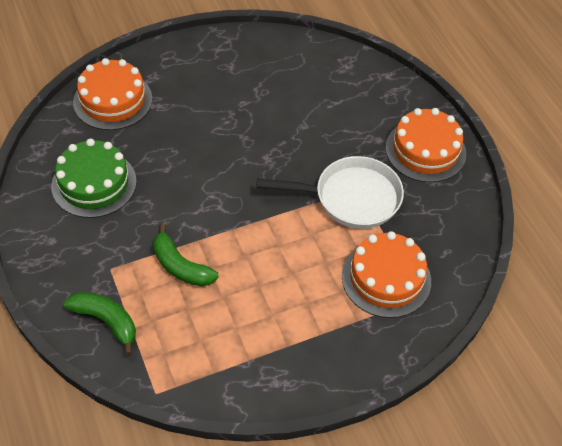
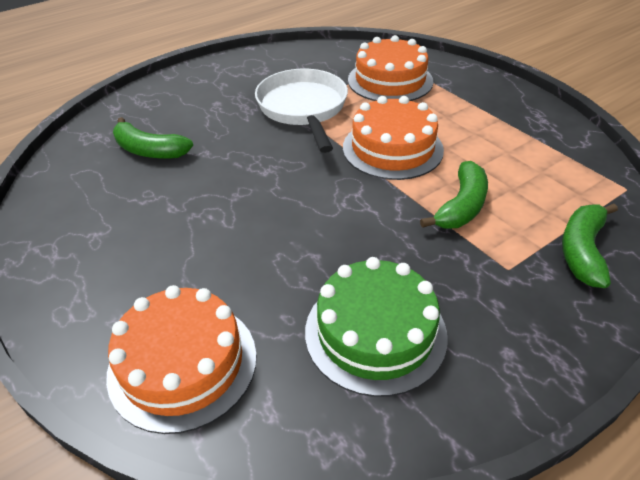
camera: 100 degrees left, 10 degrees down
orange cake [386,108,466,183] -> orange cake moved to [343,96,444,180]
none -> green banana [113,117,193,159]

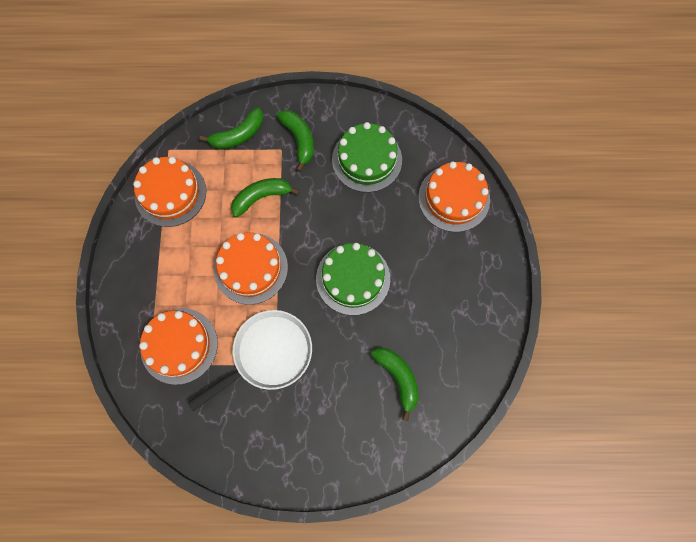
camera: 145 degrees left, 30 degrees up
white pan [255,69,348,153] -> white pan turned 150 degrees counterclockwise [188,310,312,411]
none -> orange cake [133,157,206,227]
none -> green banana [277,110,314,172]
none -> green cake [316,243,390,315]

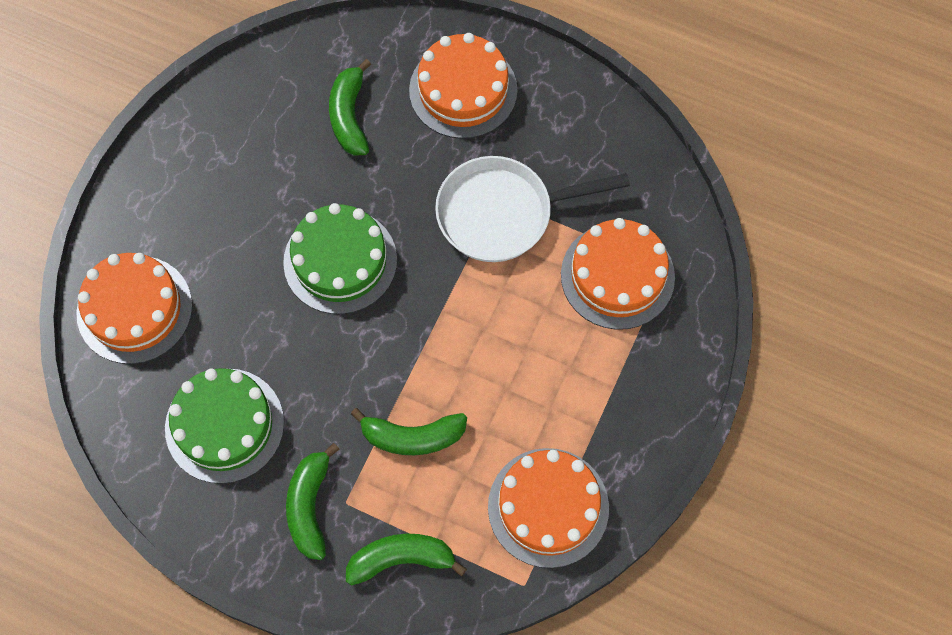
camera: 155 degrees left, 5 degrees down
orange cake [214,232,288,305] -> orange cake moved to [409,33,517,139]

